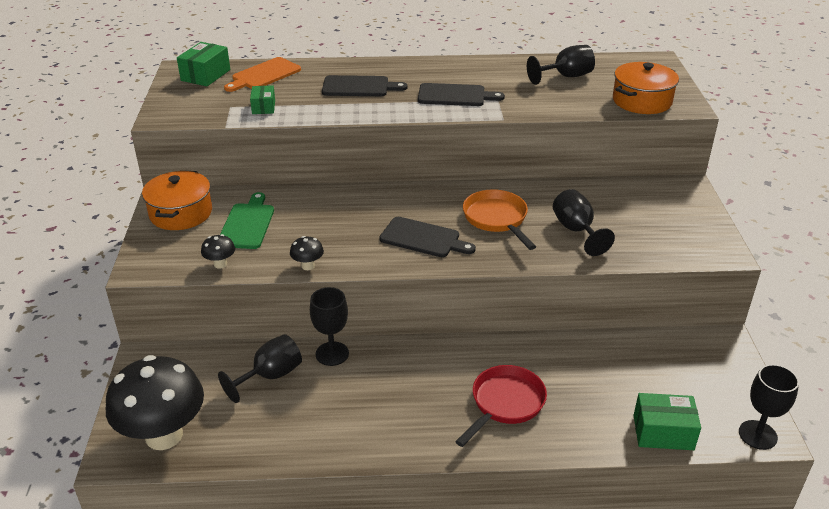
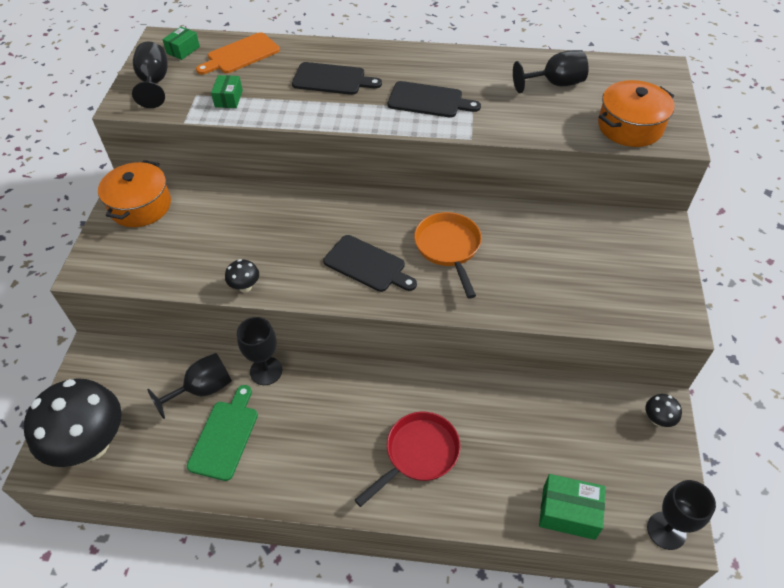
camera: 10 degrees right, 15 degrees up
green box [177,42,230,86] -> green box [162,27,200,60], size x0.63
black mushroom [201,234,235,269] -> black mushroom moved to [646,394,682,427]
green cutting board [220,192,274,249] -> green cutting board moved to [187,385,258,481]
black goblet [553,189,615,256] -> black goblet moved to [132,41,168,108]

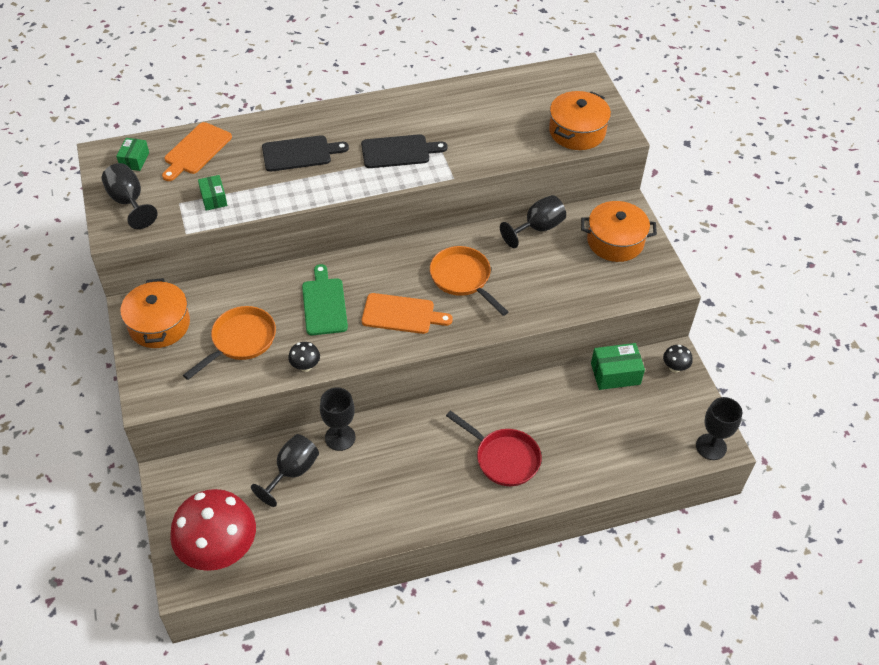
camera: 25 degrees left, 0 degrees up
black mushroom [24,378,122,467] -> red mushroom [170,489,256,571]
green cutting board [187,385,258,481] -> green cutting board moved to [302,264,348,335]
black cutting board [323,235,417,292] -> orange cutting board [362,293,453,334]
red pan [355,412,461,507] -> red pan turned 105 degrees clockwise [446,411,542,486]
black goblet [513,50,589,93] -> black goblet moved to [500,195,566,248]
green box [539,474,606,540] -> green box moved to [591,343,645,390]
none -> orange pan [183,306,276,380]
none -> orange pot [581,201,657,262]

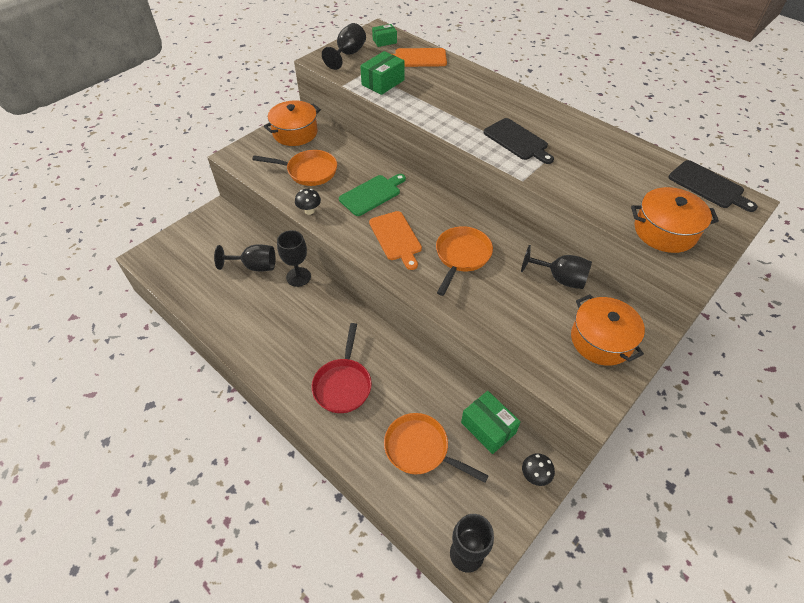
camera: 60 degrees right, 0 degrees up
red mushroom [170,489,256,571] -> none
green box [198,175,227,211] -> green box [360,51,405,95], size x1.58
black cutting board [262,135,349,172] -> black cutting board moved to [668,160,758,212]
none -> orange pan [384,413,489,483]

